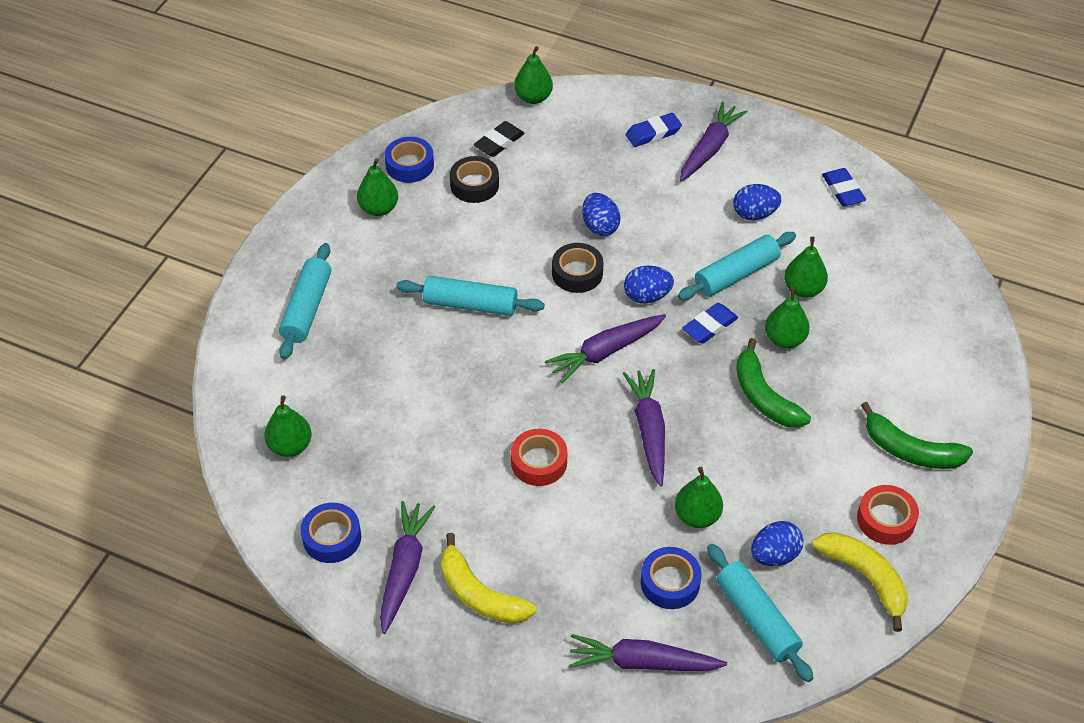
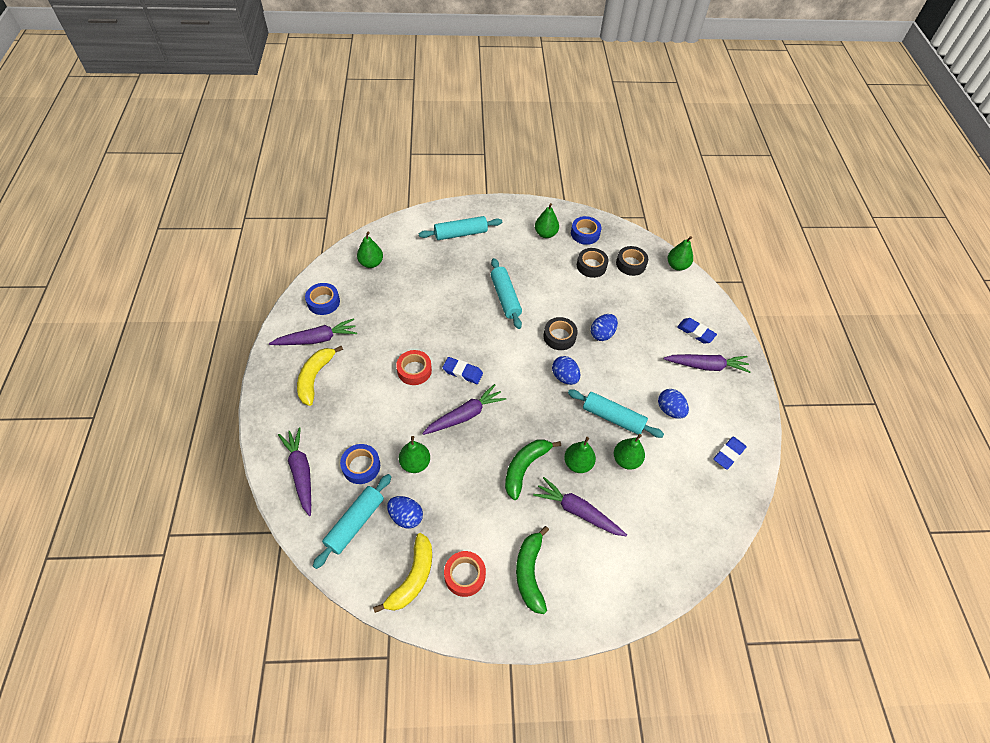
camera: 60 degrees right, 5 degrees up
black eraser [474,121,525,157] -> black tape [616,246,648,276]
purple carrot [545,314,666,383] -> purple carrot moved to [533,477,627,537]
blue eraser [682,303,738,343] -> blue eraser moved to [442,357,483,384]

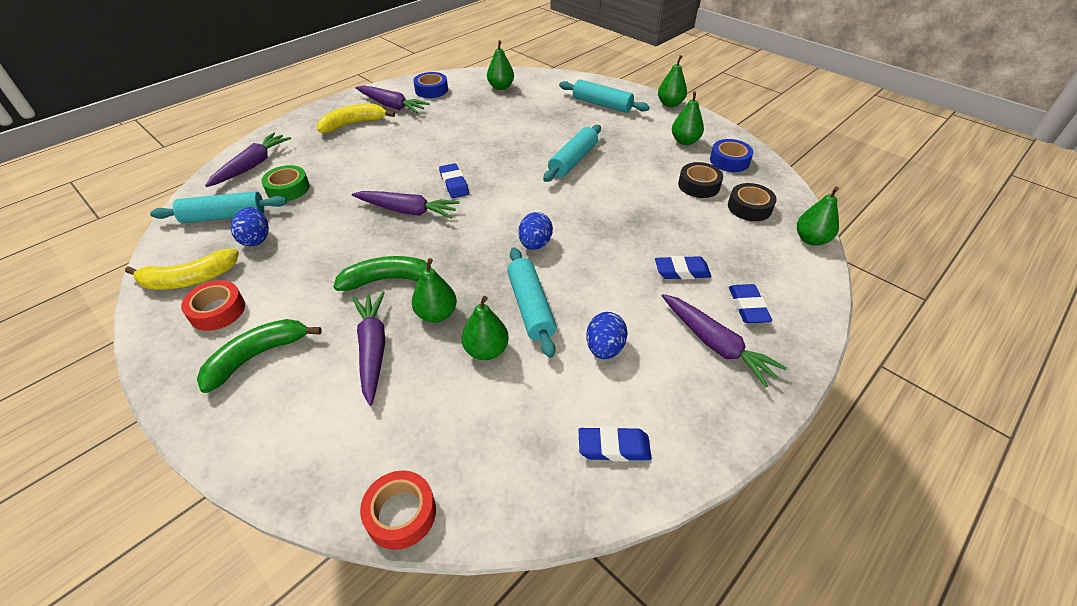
camera: 50 degrees right, 10 degrees down
blue tape [340,444,380,484] -> green tape [261,165,310,201]
red tape [396,350,432,385] -> red tape moved to [360,470,436,550]
green pear [399,436,430,473] -> green pear moved to [658,55,687,107]
black tape [543,317,578,350] -> none
blue egg [591,314,618,341] -> none
none -> blue eraser [655,256,711,279]

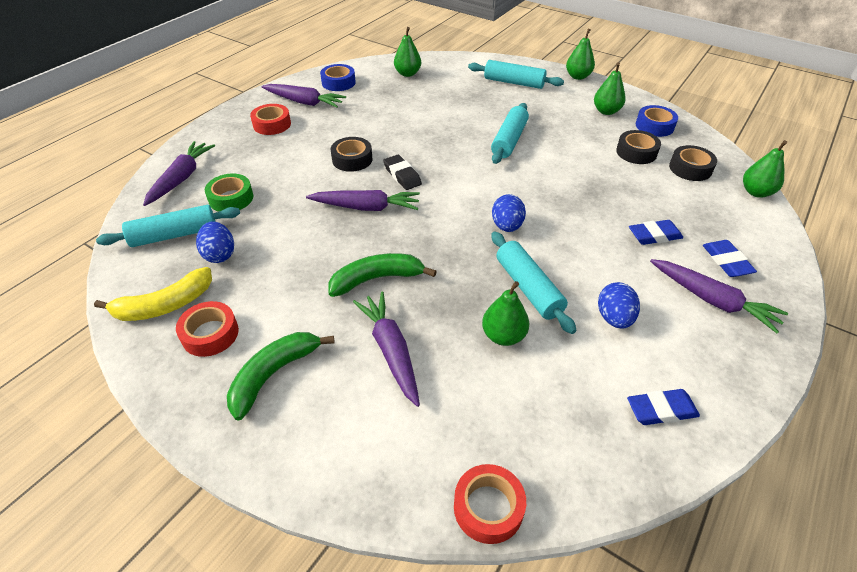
camera: 10 degrees left, 0 degrees up
yellow banana [317,103,395,133] -> red tape [250,104,291,135]
green pear [412,258,457,323] -> none
blue eraser [439,163,469,198] -> black eraser [383,155,422,190]
none -> black tape [331,137,372,172]

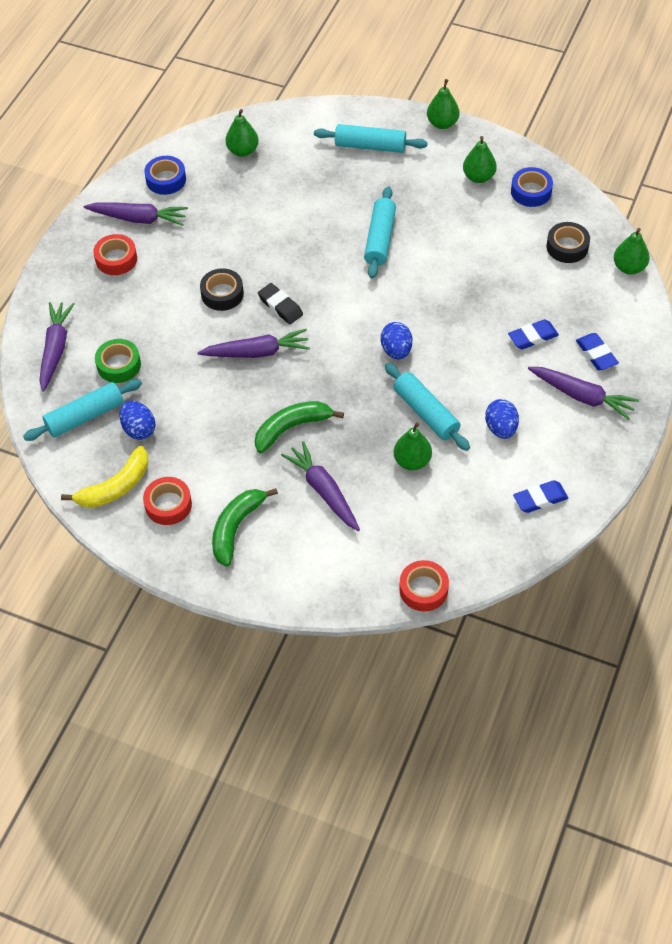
camera: 10 degrees left, 10 degrees up
black tape [616,130,661,164] -> none

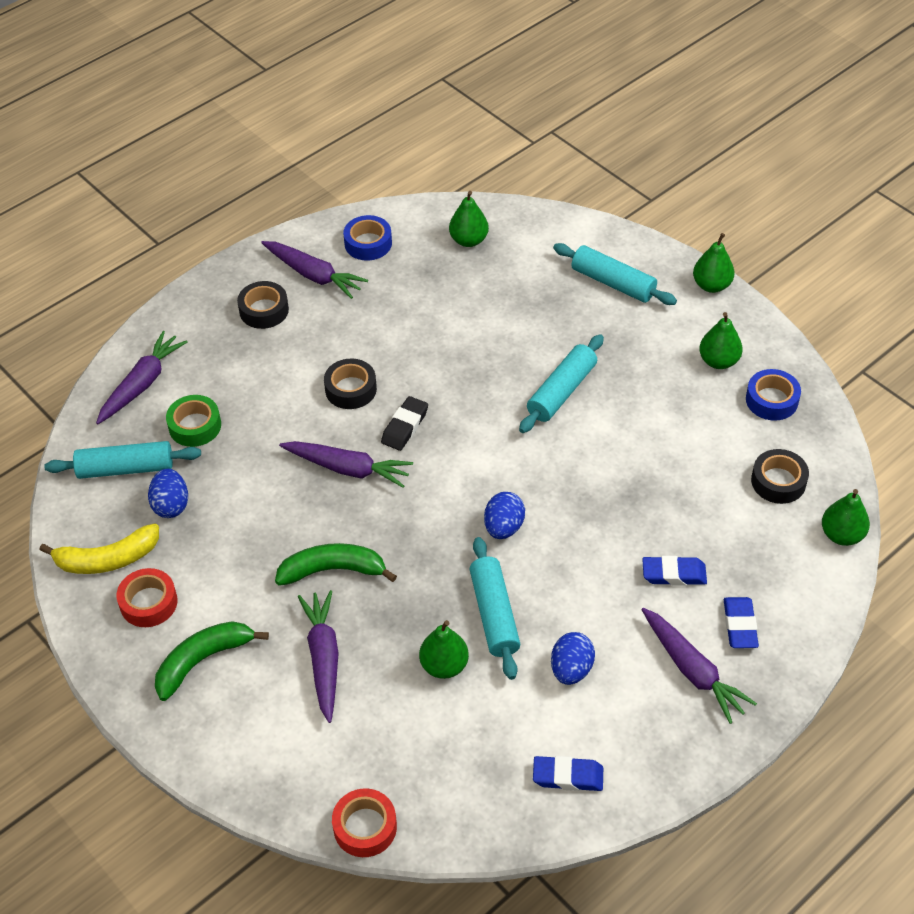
camera: 25 degrees right, 5 degrees down
red tape [93,234,137,275] -> black tape [237,281,289,329]
black eraser [258,283,303,324] -> black eraser turned 45 degrees clockwise [381,396,428,451]

